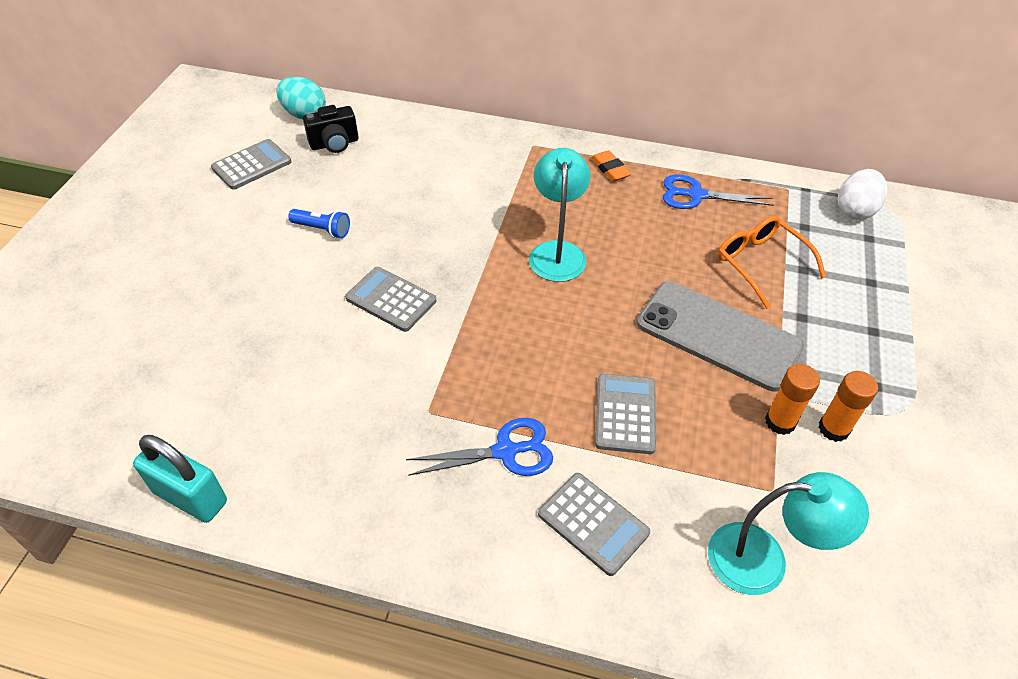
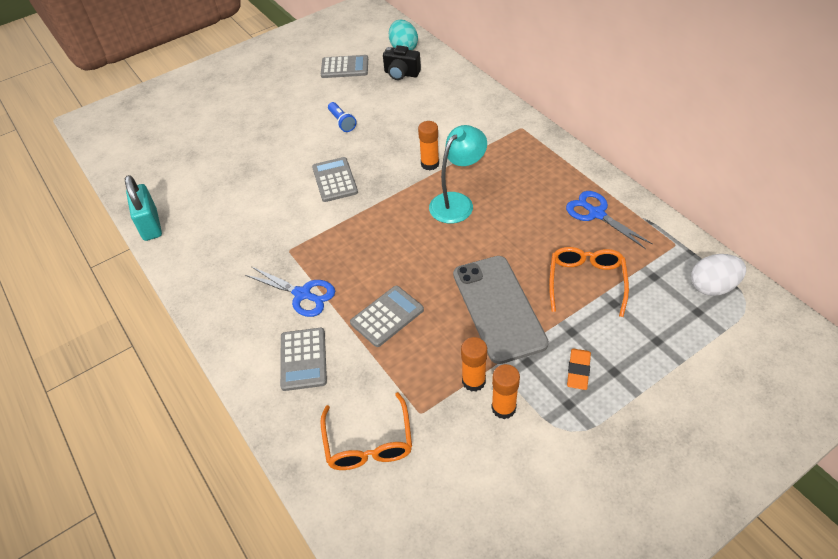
camera: 45 degrees right, 0 degrees up
orange eraser [591,150,631,181] -> orange eraser moved to [567,349,591,390]
turquoise lamp [708,472,869,595] -> orange glasses [320,392,412,470]
none -> orange glue stick [418,121,439,170]

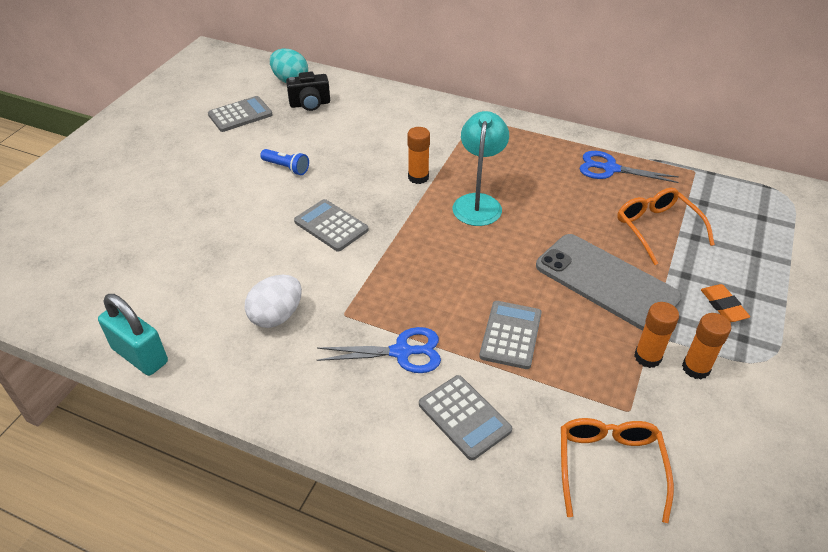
camera: 35 degrees left, 5 degrees down
orange glasses [320,392,412,470] -> orange glasses turned 135 degrees counterclockwise [561,418,674,523]
white egg [691,254,746,296] -> white egg moved to [245,275,302,328]

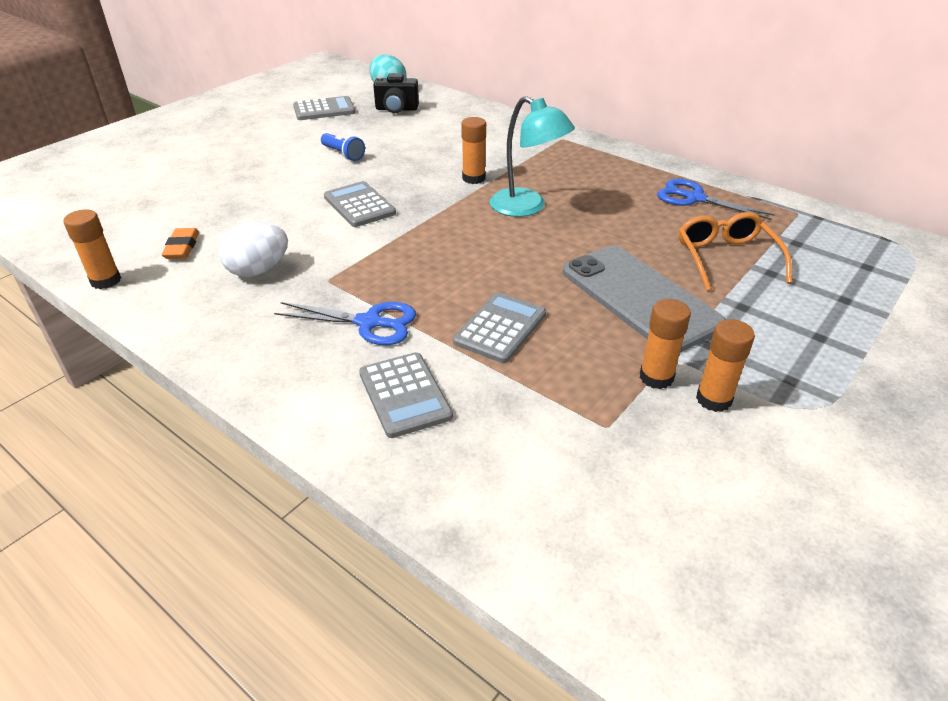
camera: 15 degrees right, 5 degrees down
turquoise padlock [98,294,168,376] -> orange glue stick [63,210,121,289]
turquoise lamp [453,111,509,226] -> turquoise lamp turned 105 degrees clockwise [490,96,575,217]
orange glasses [561,418,674,523] -> none
orange eraser [701,284,750,322] -> orange eraser moved to [161,228,199,259]

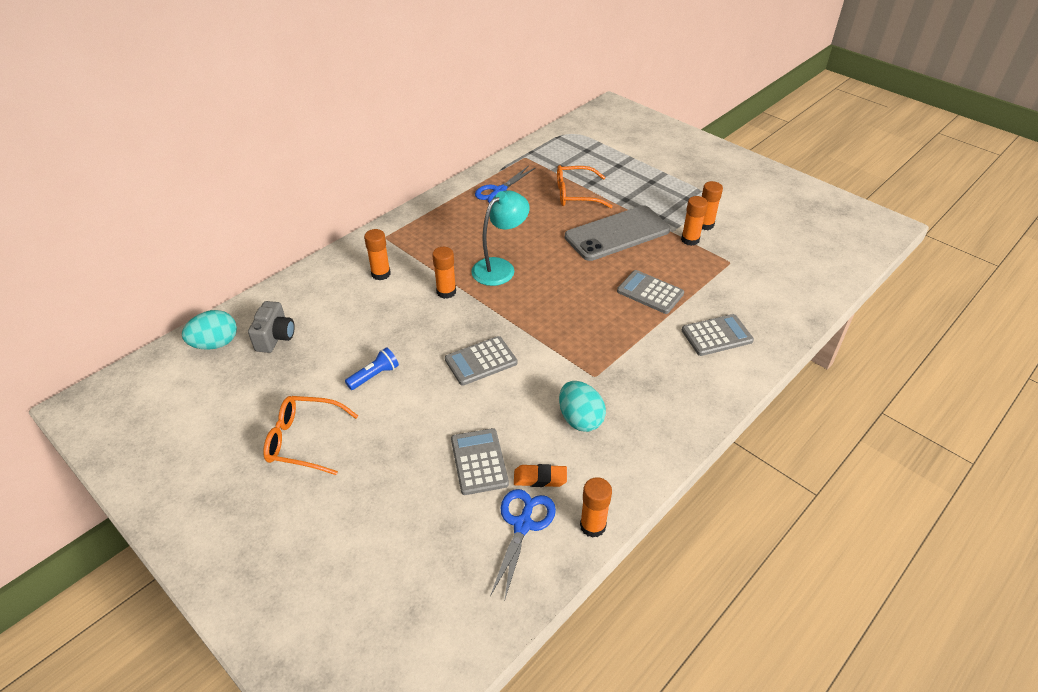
camera: 85 degrees left, 5 degrees up
white egg [219,222,288,277] -> turquoise egg [559,381,606,432]
blue scissors [274,302,416,345] -> blue scissors moved to [490,489,556,599]
grey calculator [293,96,355,120] -> grey calculator moved to [451,428,509,495]
black camera [373,73,419,113] -> grey camera [248,301,295,353]
none -> orange glasses [263,396,358,475]
none -> orange glue stick [364,229,391,280]

